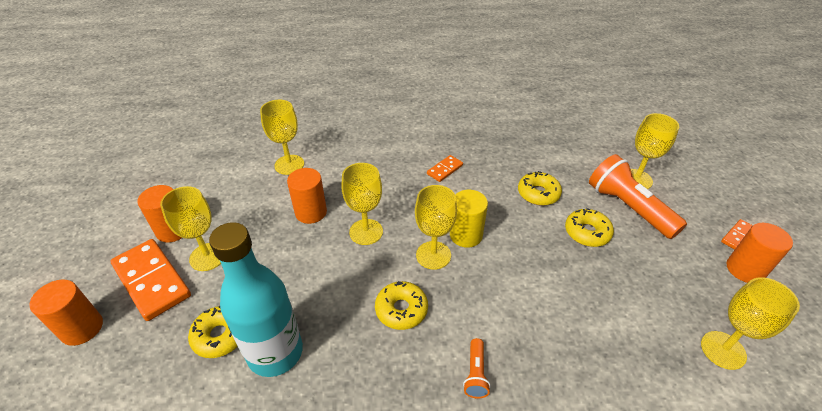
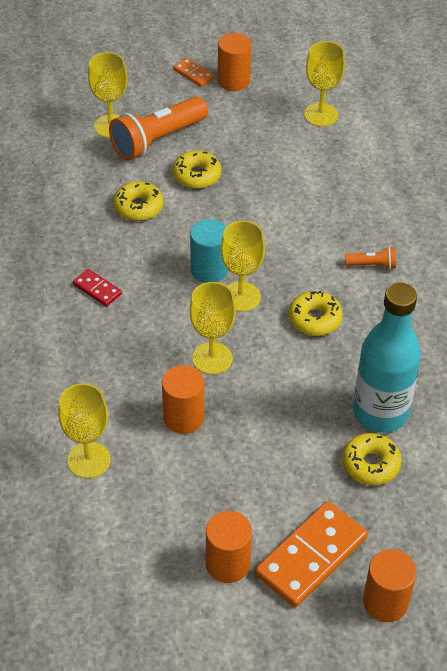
camera: 95 degrees left, 5 degrees up
yellow goblet [160,186,221,271] -> none
orange domino [427,155,463,182] -> red domino [73,269,122,307]
yellow cylinder [450,190,488,248] -> turquoise cylinder [190,219,228,283]

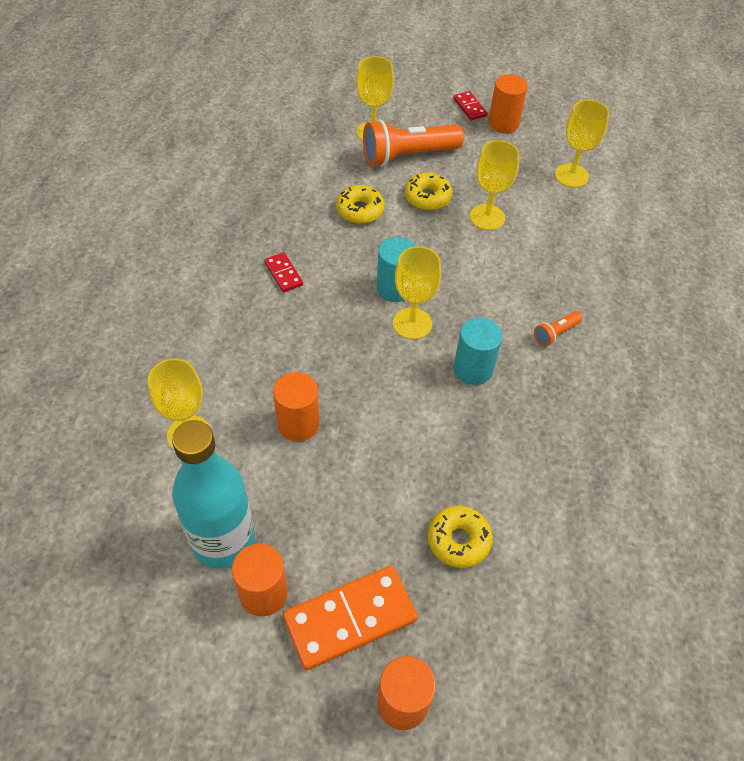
camera: 20 degrees right, 5 degrees up
orange domino [173,58,215,87] -> red domino [453,91,488,120]
yellow goblet [189,282,236,375] -> yellow goblet moved to [470,140,520,230]
yellow donut [289,291,343,336] -> turquoise cylinder [454,318,503,385]
orange flashlight [345,246,396,270] -> orange flashlight turned 120 degrees clockwise [534,311,583,346]
turquoise bottle [353,283,421,433] -> turquoise bottle moved to [172,420,255,569]

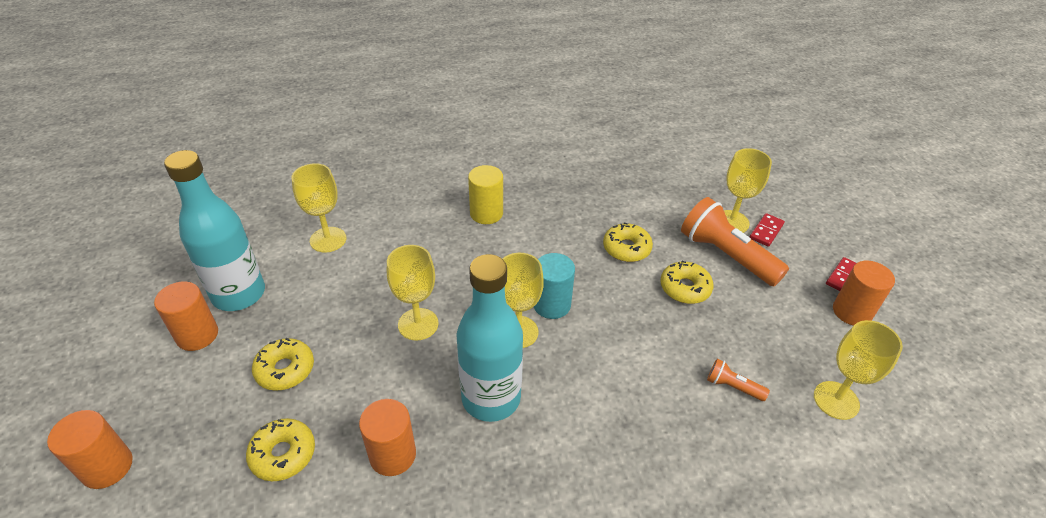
camera: 65 degrees right, 10 degrees down
red domino [264,252,303,292] -> red domino moved to [750,213,785,247]
orange cylinder [273,372,320,442] -> orange cylinder moved to [359,399,416,476]
orange domino [283,566,418,670] -> none
turquoise cylinder [454,318,503,385] -> turquoise bottle [457,254,523,422]
yellow goblet [470,140,520,230] -> yellow goblet moved to [387,245,439,341]
orange flashlight [534,311,583,346] -> orange flashlight moved to [707,358,770,401]
none -> yellow donut [252,338,314,391]
none -> yellow cylinder [468,165,503,224]

